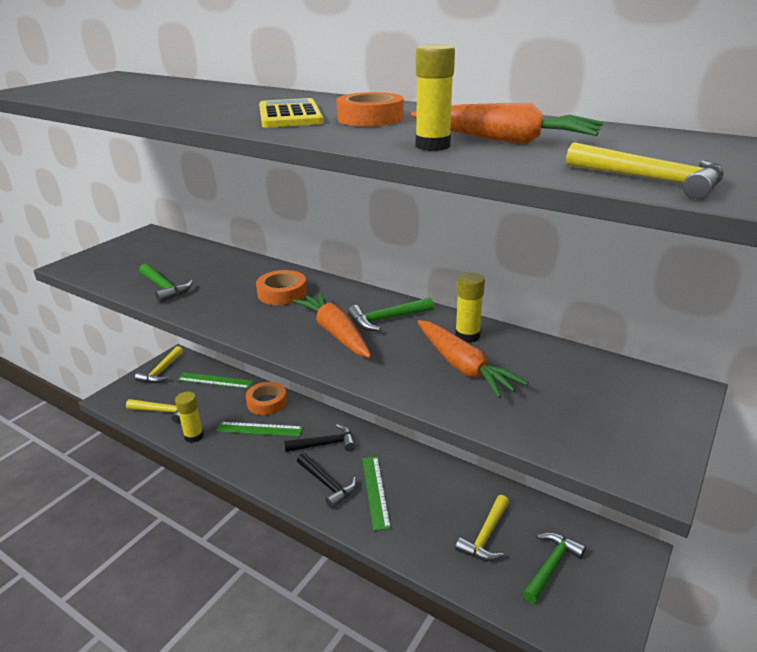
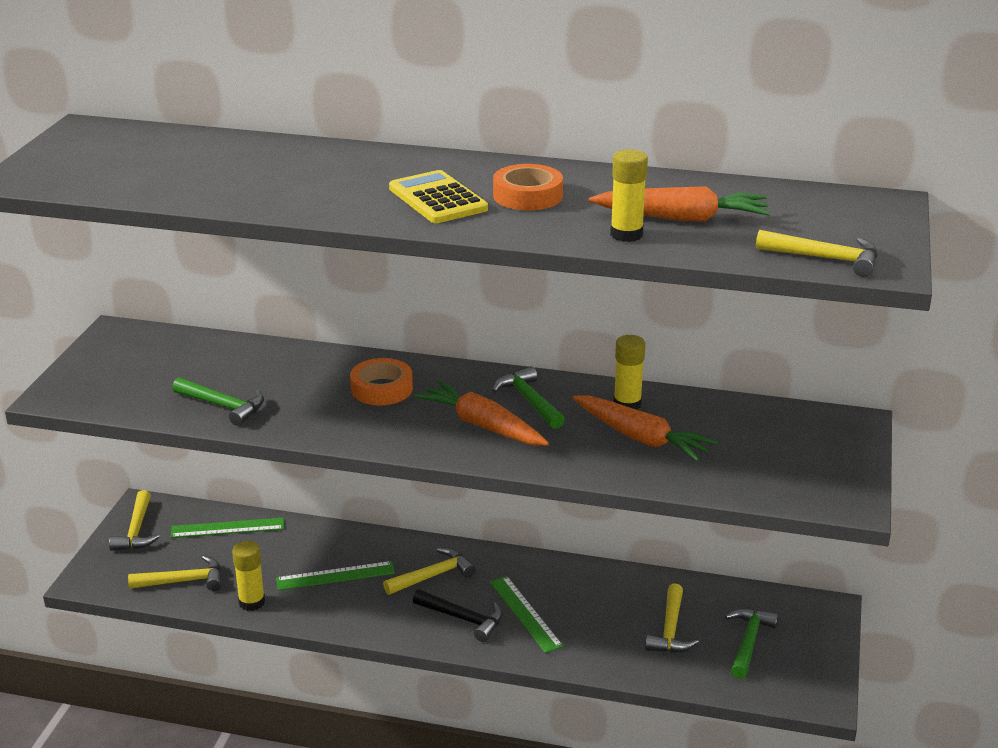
camera: 20 degrees left, 0 degrees up
orange tape [246,382,287,415] -> none
black hammer [284,424,356,452] -> yellow hammer [383,548,476,595]
green hammer [348,297,434,331] -> green hammer turned 105 degrees clockwise [492,366,565,429]

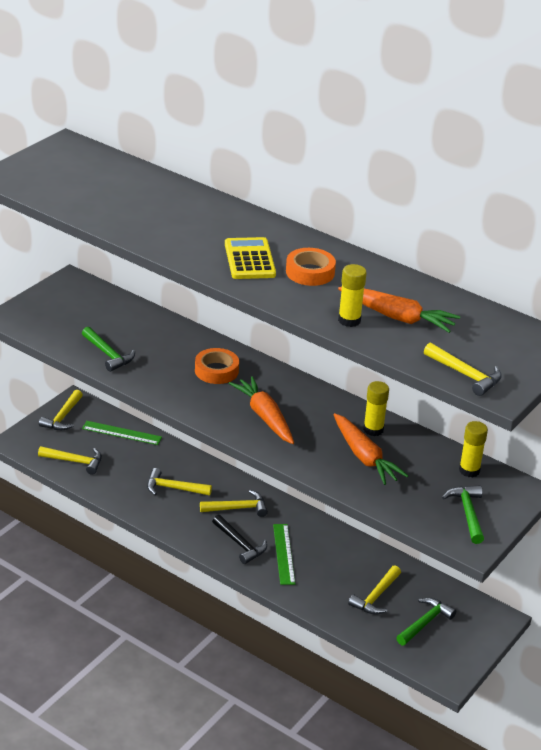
camera: 20 degrees right, 5 degrees up
yellow glue stick [232,541,265,611] -> yellow glue stick moved to [459,421,488,478]
green ruler [276,561,395,591] -> yellow hammer [147,468,212,496]
green hammer [492,366,565,429] -> green hammer moved to [442,485,484,544]

